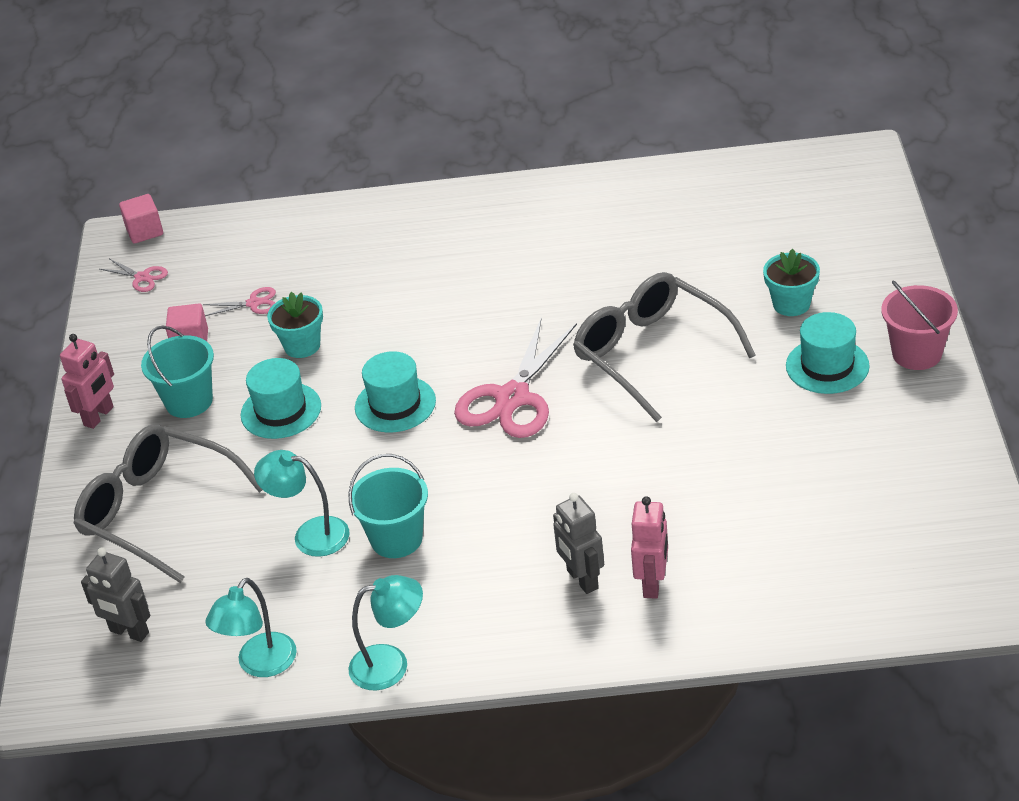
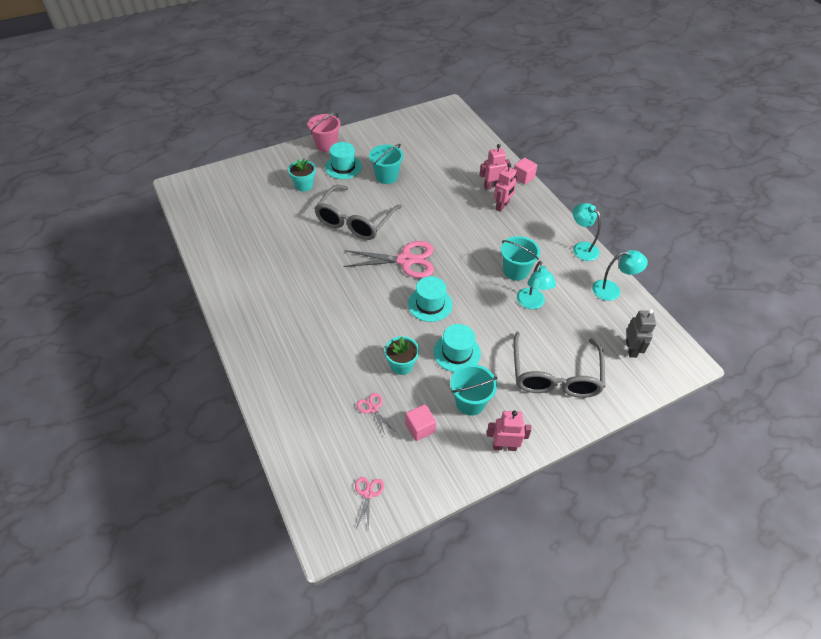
camera: 120 degrees left, 10 degrees up
pink cube [119,194,163,244] -> pink cube moved to [514,158,537,184]
grey robot [553,493,604,594] -> pink robot [494,163,517,212]
none -> turquoise bucket [369,144,404,184]

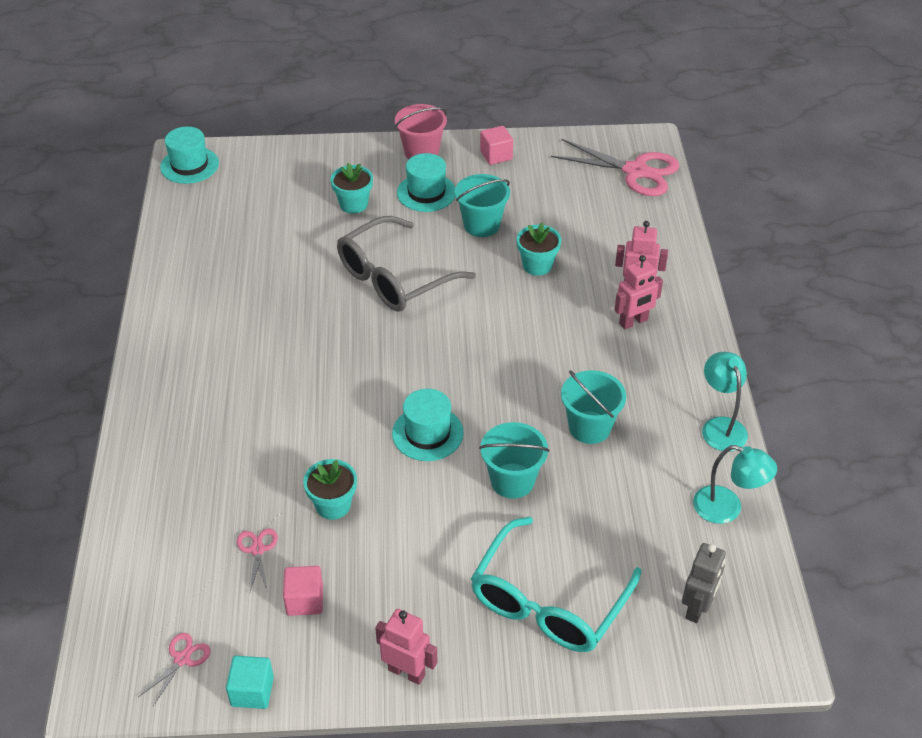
camera: 25 degrees right, 5 degrees down
pink scissors [344,241,434,278] -> pink scissors moved to [551,139,679,196]
turquoise hat [434,324,481,372] -> turquoise hat moved to [160,127,219,184]
turquoise bucket [450,364,497,416] -> turquoise bucket moved to [479,422,549,499]
grey glasses [513,332,605,398] -> turquoise glasses [471,517,642,652]
pink cube [514,158,537,184] -> pink cube moved to [480,126,513,165]
turquoise lamp [517,261,556,309] -> none
none -> turquoise cube [226,656,274,709]
none -> turquoise flower pot [517,223,561,276]

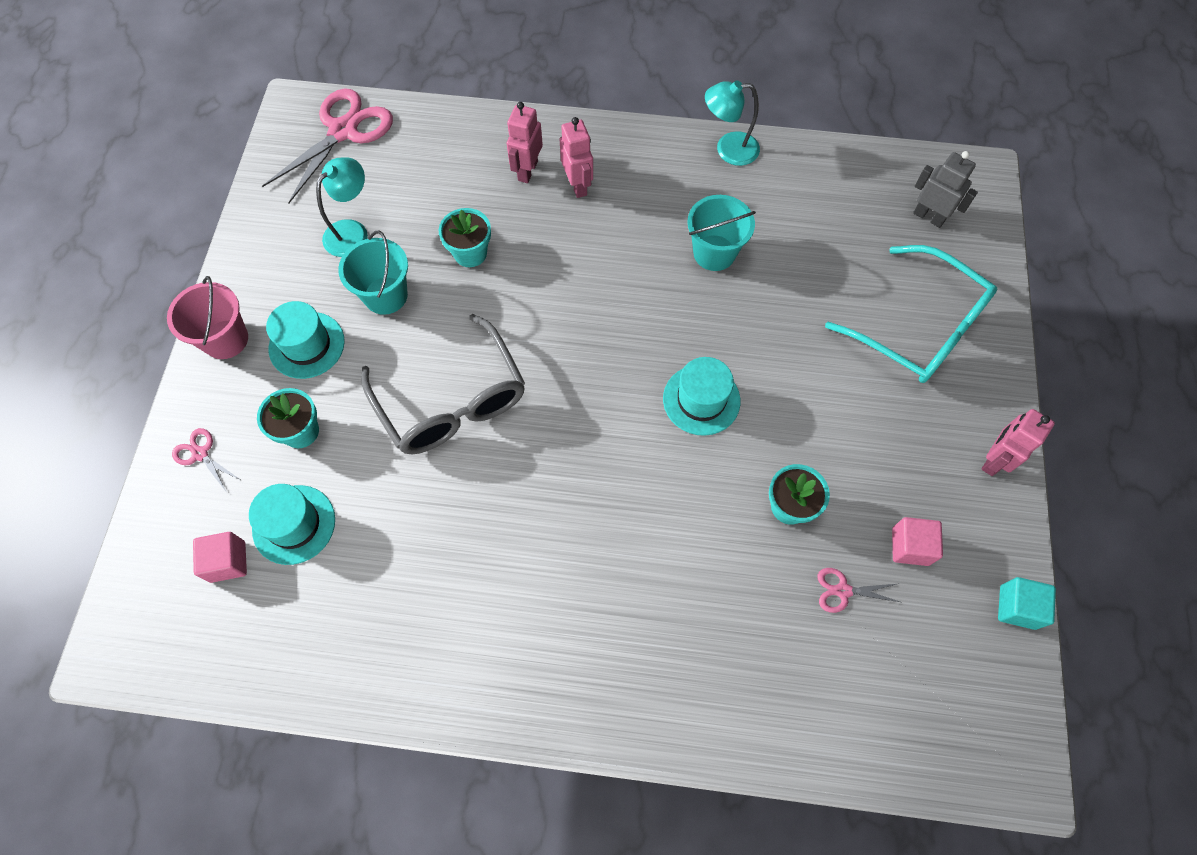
camera: 80 degrees left, 20 degrees up
pink scissors [138,633,211,706] -> pink scissors moved to [172,428,239,493]
turquoise hat [160,127,219,184] -> turquoise hat moved to [249,484,335,565]
turquoise bucket [479,422,549,499] -> none
pink cube [480,126,513,165] -> pink cube moved to [193,532,247,583]
turquoise lamp [693,445,777,524] -> turquoise lamp moved to [316,157,368,257]

